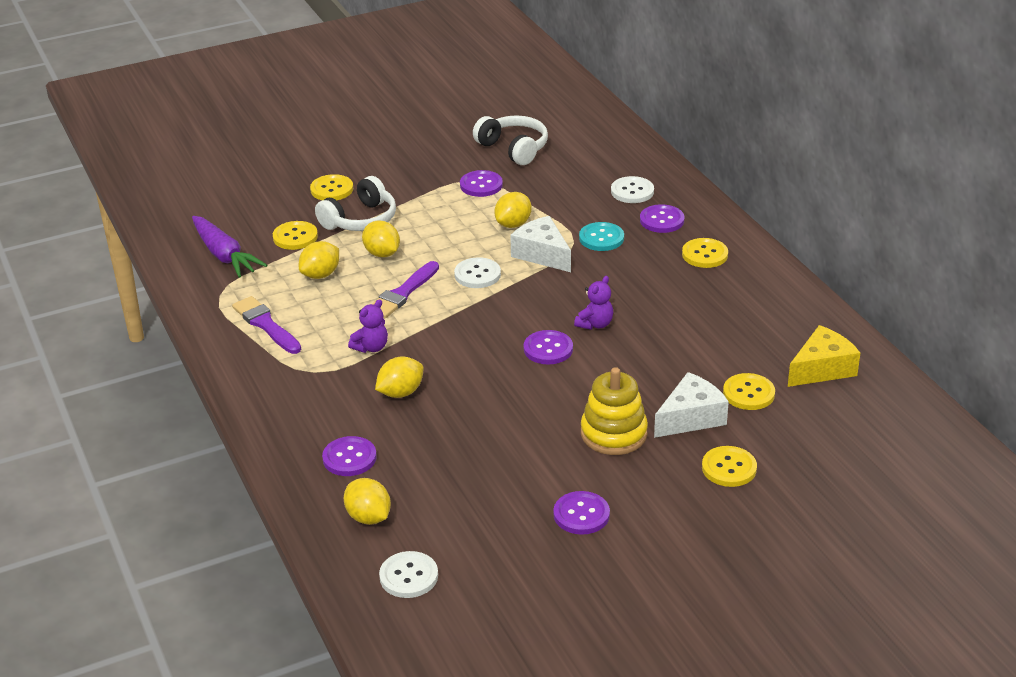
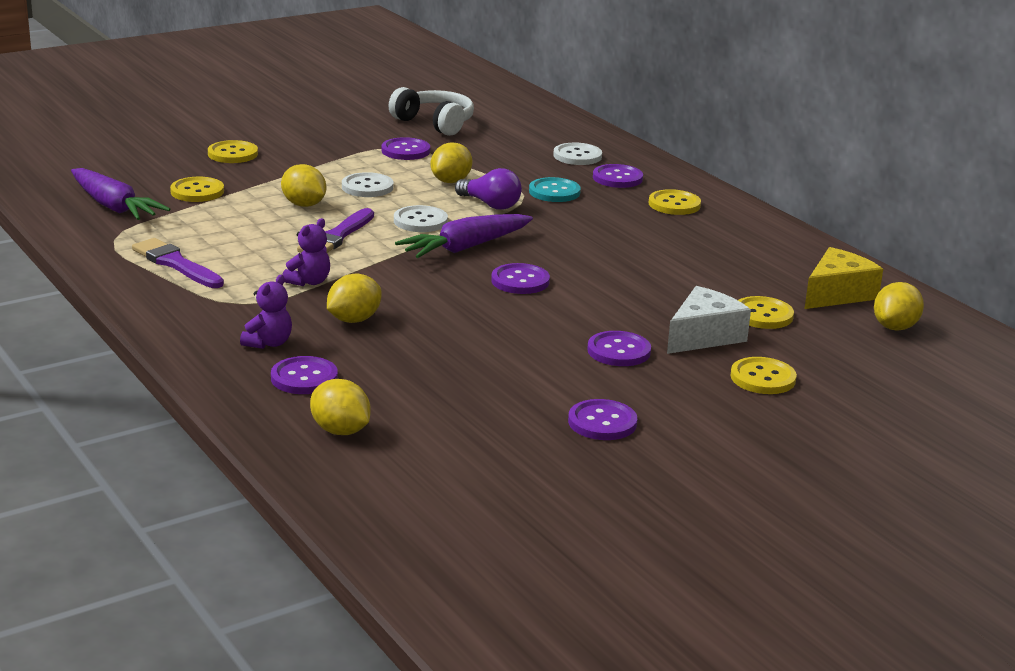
camera: 10 degrees left, 10 degrees down
yellow lemon [299,241,339,279] -> yellow lemon moved to [874,282,924,331]
white headphones [315,176,396,231] -> none
white button [379,551,438,598] -> white button moved to [342,172,393,197]
white cheese [510,216,571,272] -> purple light bulb [455,168,522,210]
purple teddy bear [574,276,613,330] -> purple teddy bear moved to [240,275,292,349]
yellow stacking toy [581,367,648,455] -> purple button [587,331,651,366]
none -> purple carrot [395,214,533,258]

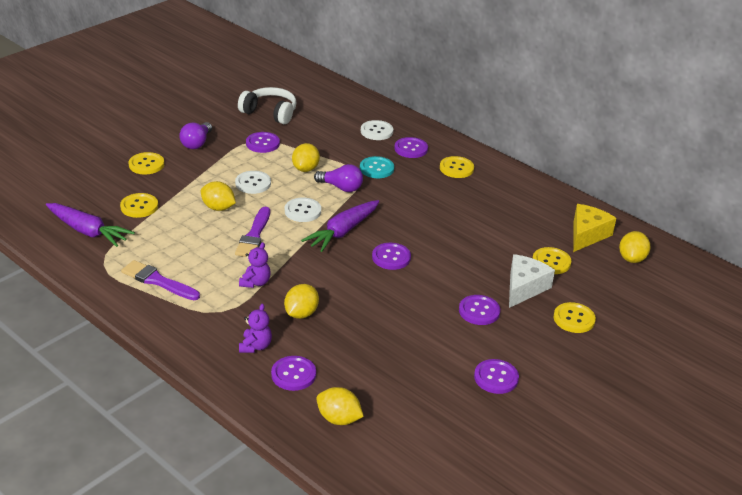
camera: 15 degrees left, 10 degrees up
none -> purple light bulb [179,122,212,149]

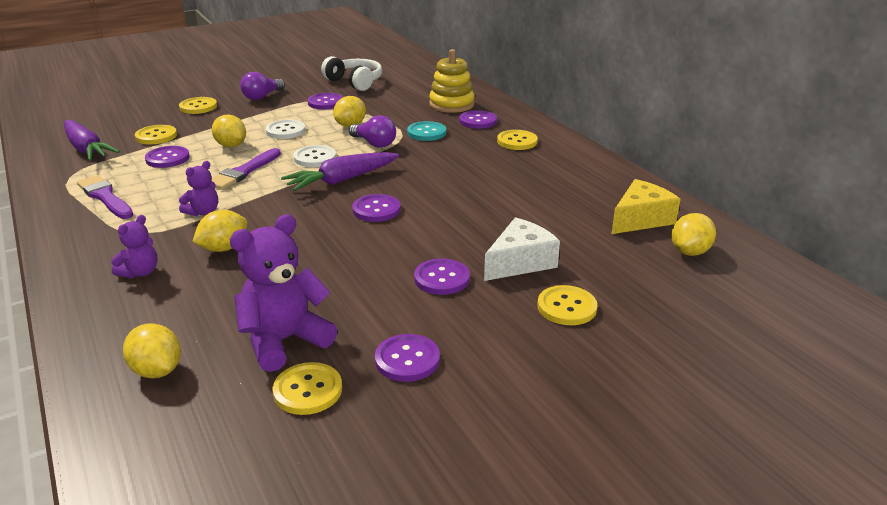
camera: 20 degrees right, 5 degrees down
purple button [271,356,316,391] -> purple button moved to [145,146,190,168]
white button [361,120,393,140] -> yellow stacking toy [429,49,475,113]
yellow button [533,247,571,274] -> yellow button moved to [272,362,342,415]
none -> purple teddy bear [230,214,337,372]

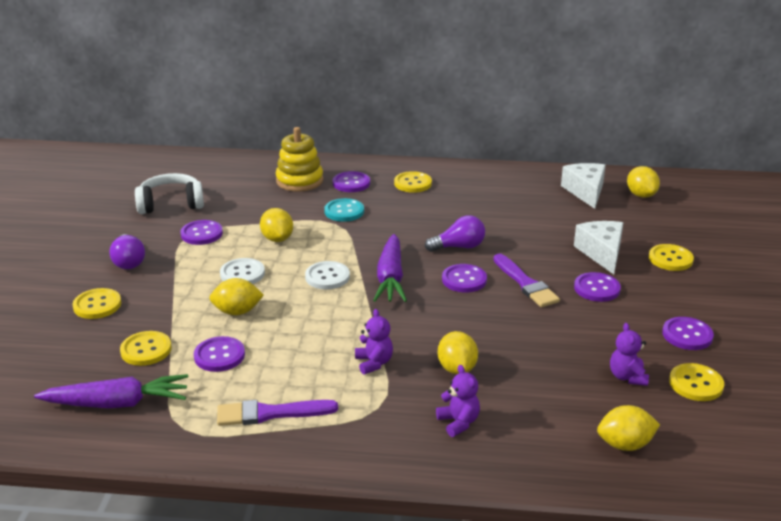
camera: 55 degrees left, 0 degrees up
purple brush [211,148,281,190] -> purple brush moved to [493,254,560,307]
purple teddy bear [230,214,337,372] -> purple teddy bear [610,323,649,386], size x0.54
purple light bulb [349,115,396,148] -> purple light bulb moved to [425,215,485,252]
yellow cheese [611,179,681,234] -> white cheese [561,163,606,209]

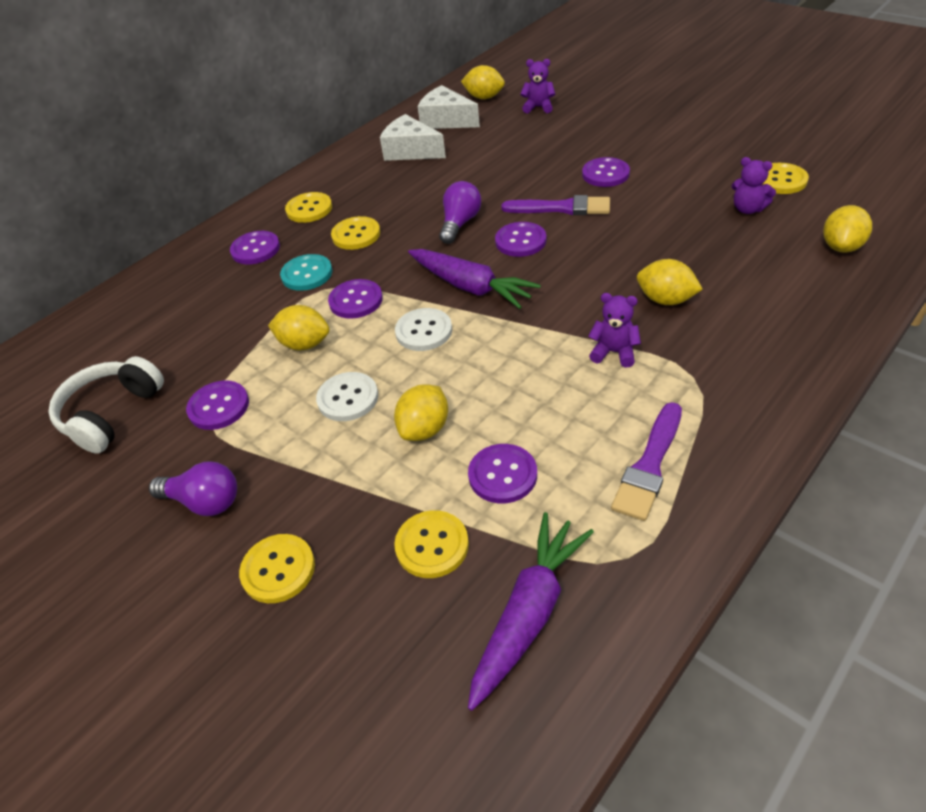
camera: 50 degrees left, 15 degrees up
yellow stacking toy [276,127,323,192] -> none
purple teddy bear [436,365,480,437] -> purple teddy bear moved to [520,59,555,113]
white cheese [574,221,623,274] -> white cheese moved to [380,114,446,161]
yellow button [649,244,694,271] -> yellow button moved to [331,216,380,250]
purple button [662,317,714,350] -> purple button moved to [328,279,383,319]

